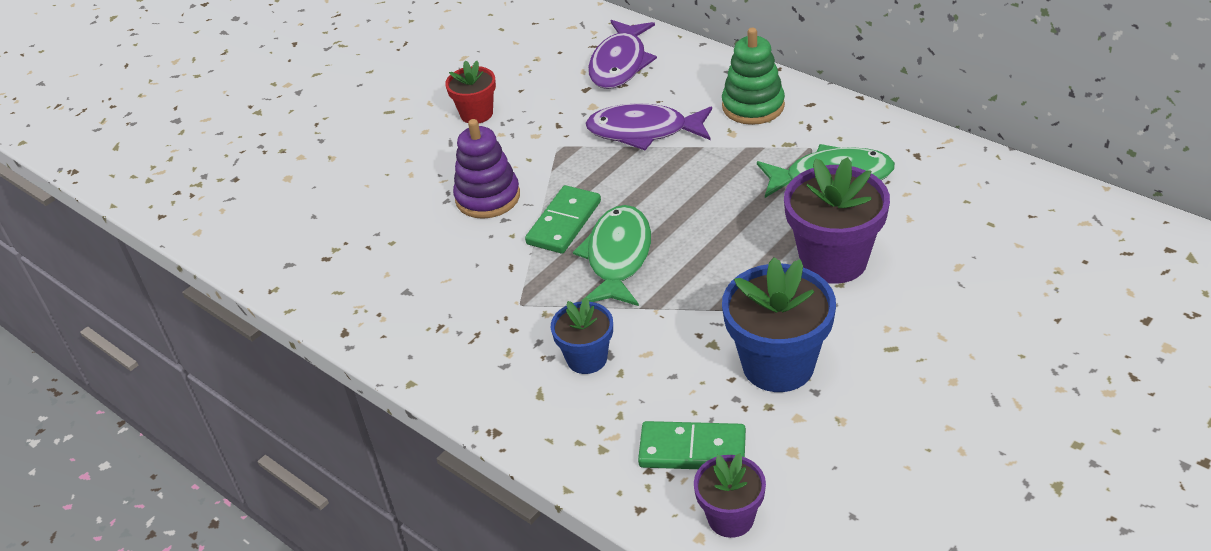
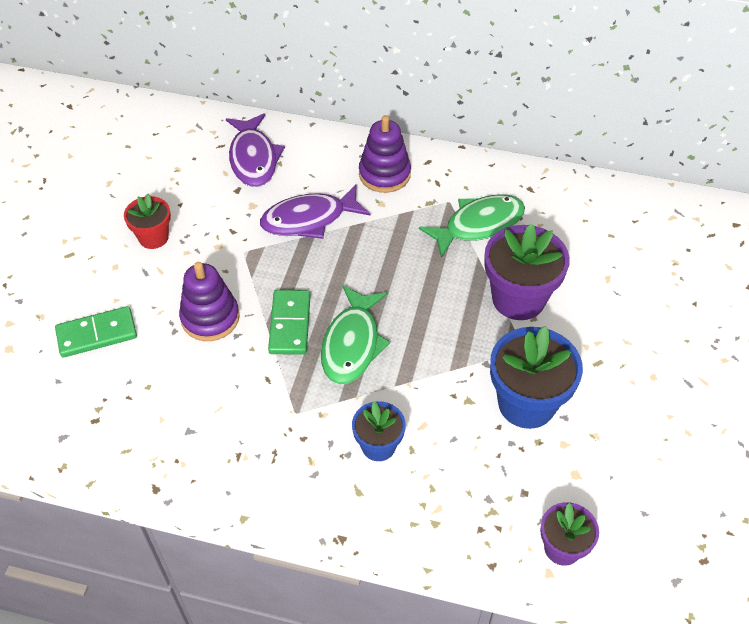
camera: 30 degrees left, 10 degrees up
green fish [573,205,651,306] -> green fish turned 150 degrees counterclockwise [321,285,390,384]
green domino [638,421,746,469] -> green domino moved to [55,306,137,358]
green stacking toy [722,28,785,125] -> purple stacking toy [359,115,411,193]

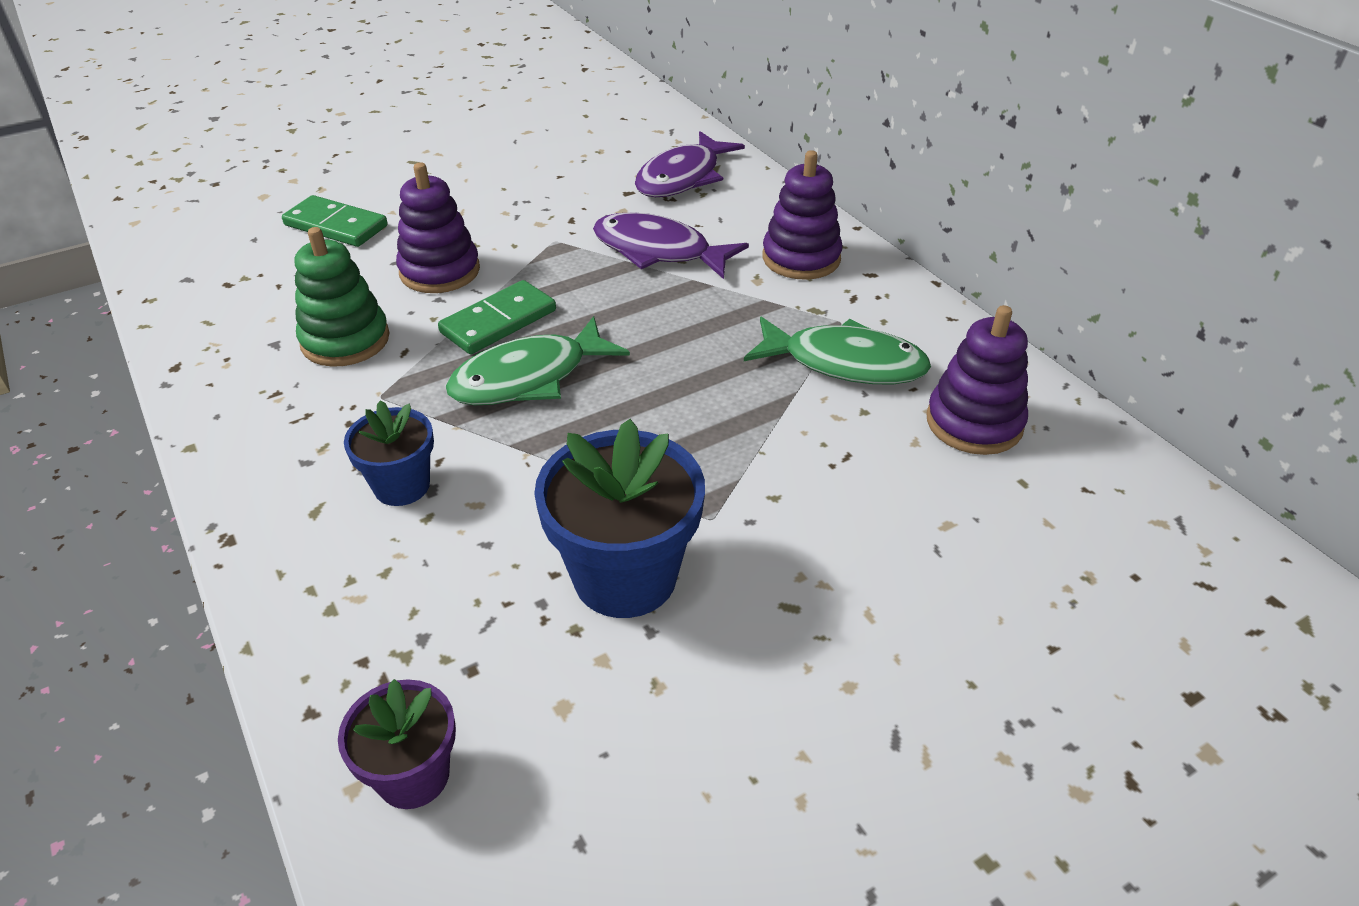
camera: 45 degrees right, 10 degrees down
red flower pot [124,194,171,249] -> none
purple flower pot [484,223,570,320] -> none
none -> green stacking toy [295,227,389,367]
none -> purple stacking toy [926,305,1028,455]

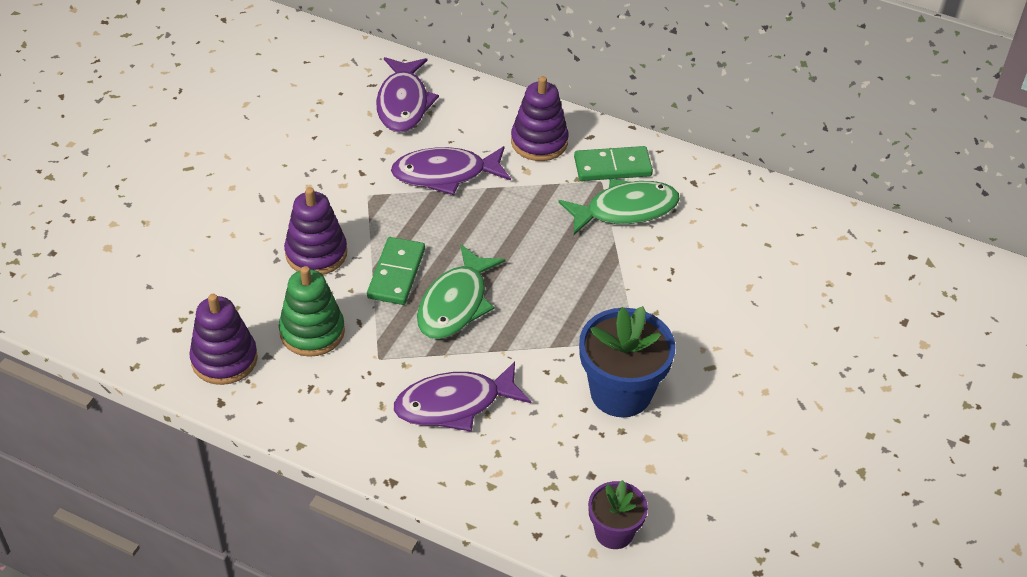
camera: 35 degrees left, 5 degrees up
green domino [282,195,388,247] -> green domino moved to [574,146,653,181]
blue flower pot [344,400,434,506] -> purple fish [394,361,531,432]
purple stacking toy [926,305,1028,455] -> purple stacking toy moved to [189,294,258,385]

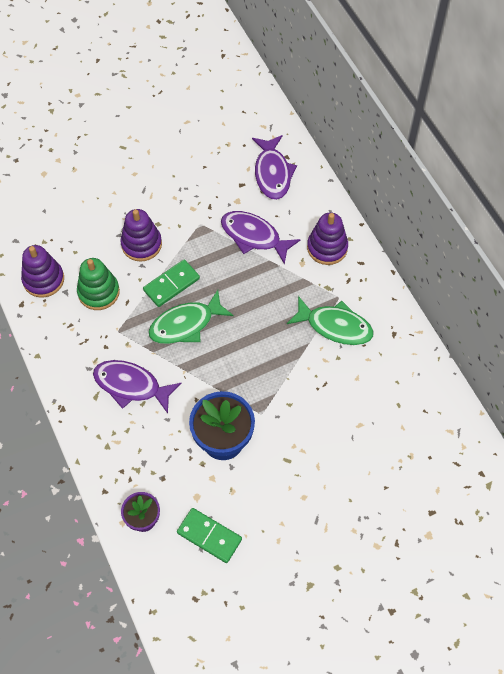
camera: 40 degrees right, 15 degrees up
purple fish [376,57,439,132] -> purple fish turned 45 degrees counterclockwise [252,135,297,200]
green domino [574,146,653,181] -> green domino moved to [177,508,242,563]

